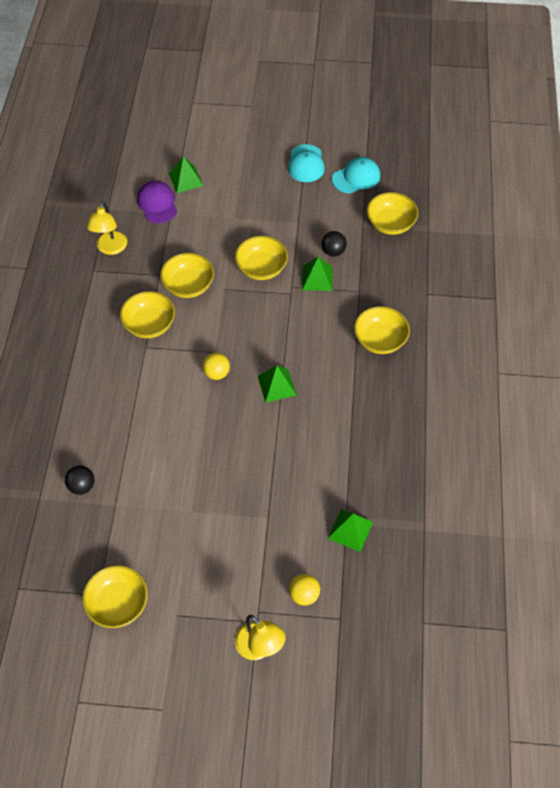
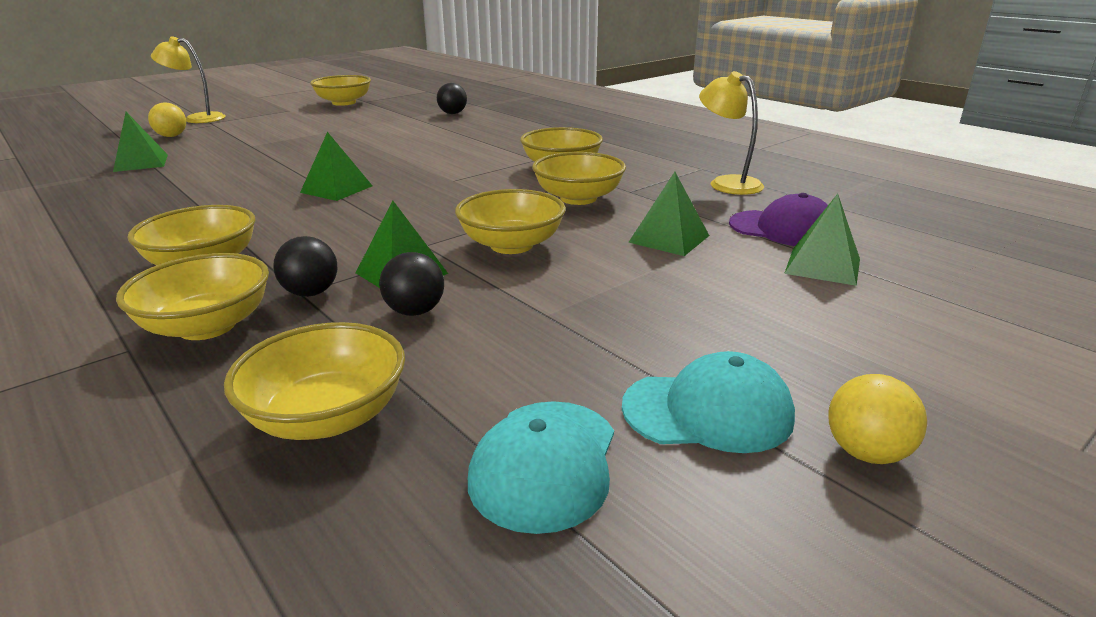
camera: 135 degrees right, 30 degrees down
yellow ball [203,353,230,380] -> yellow ball moved to [828,374,927,464]
turquoise cap [288,144,325,182] -> turquoise cap turned 135 degrees clockwise [622,351,795,453]
none -> yellow bowl [116,253,269,340]
none -> black ball [273,236,337,297]
none -> green pyramid [628,172,709,256]

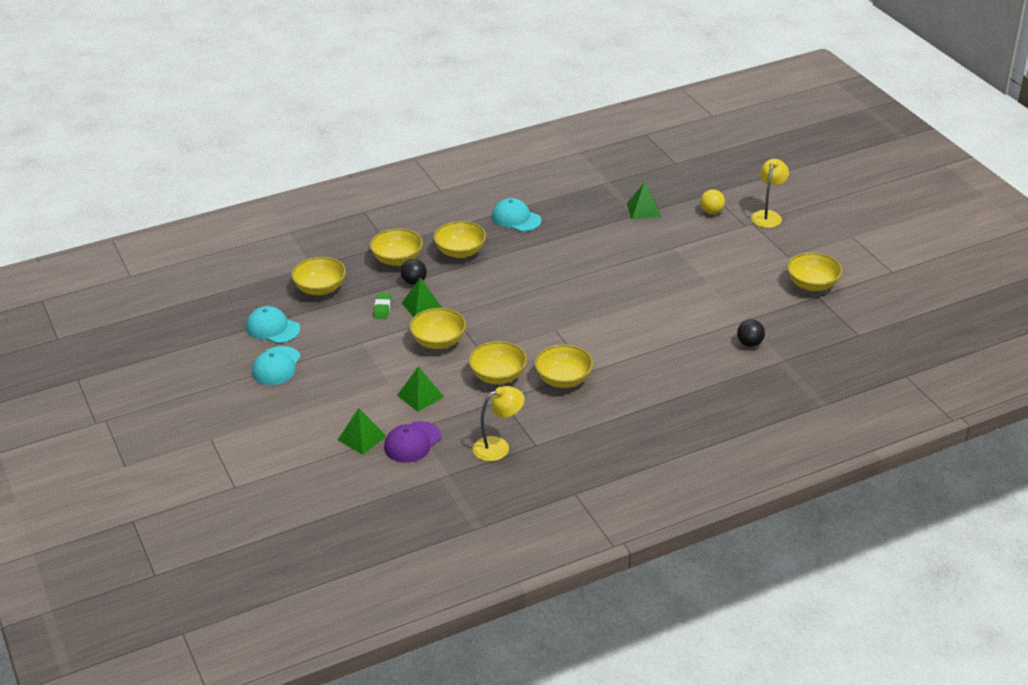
camera: 105 degrees right, 10 degrees up
green pyramid [300,132,372,201] -> none
black ball [379,252,444,316] -> green eraser [373,294,391,319]
yellow ball [828,374,927,464] -> none
none -> turquoise cap [492,198,541,231]

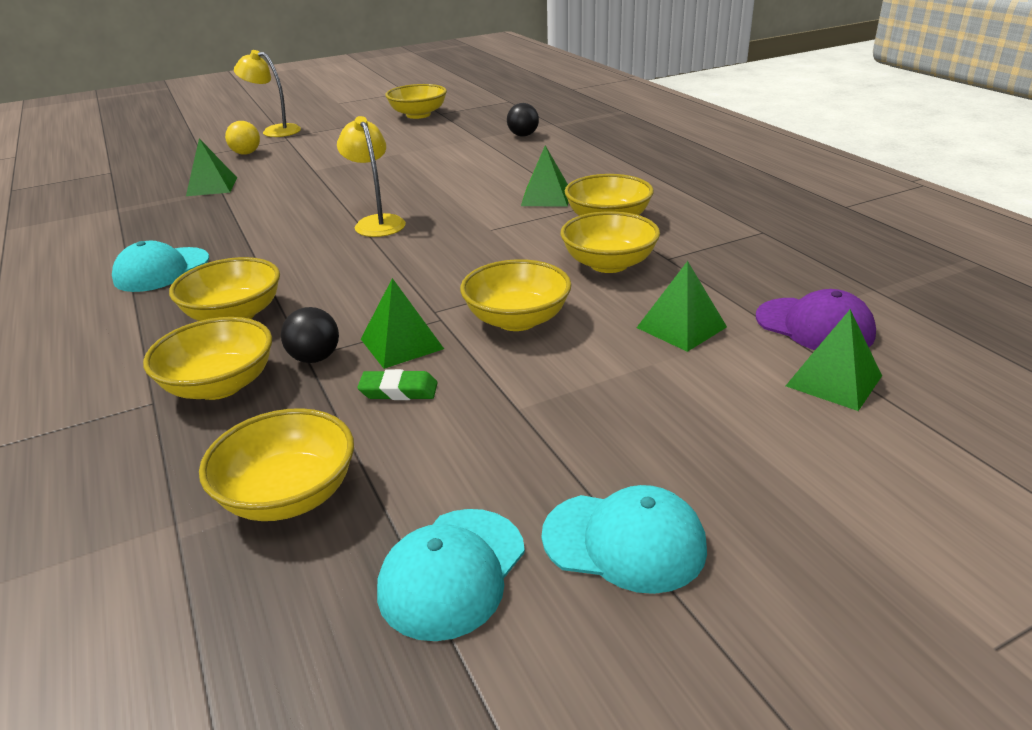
camera: 90 degrees left, 5 degrees down
yellow lamp [473,386,524,461] -> yellow lamp moved to [337,116,406,237]
none -> green pyramid [521,145,568,207]

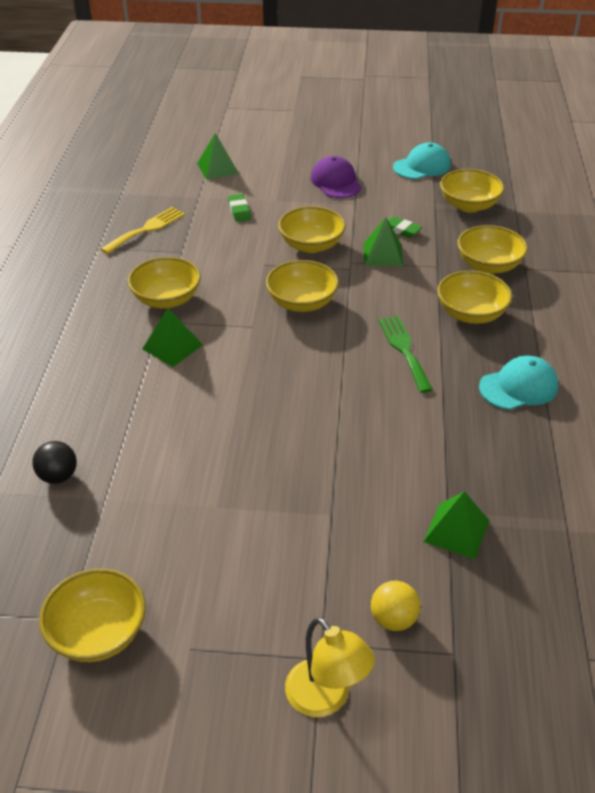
camera: 150 degrees left, 10 degrees up
black ball [281,307,339,363] -> none
yellow lamp [337,116,406,237] -> none
turquoise cap [542,485,707,594] -> none
yellow bowl [560,211,660,273] -> yellow bowl moved to [266,260,339,312]
green pyramid [636,261,727,352] -> green eraser [228,194,251,222]
purple cap [756,289,876,350] -> purple cap moved to [311,156,362,198]
none -> yellow fork [101,207,185,254]
none -> green fork [378,316,433,393]

